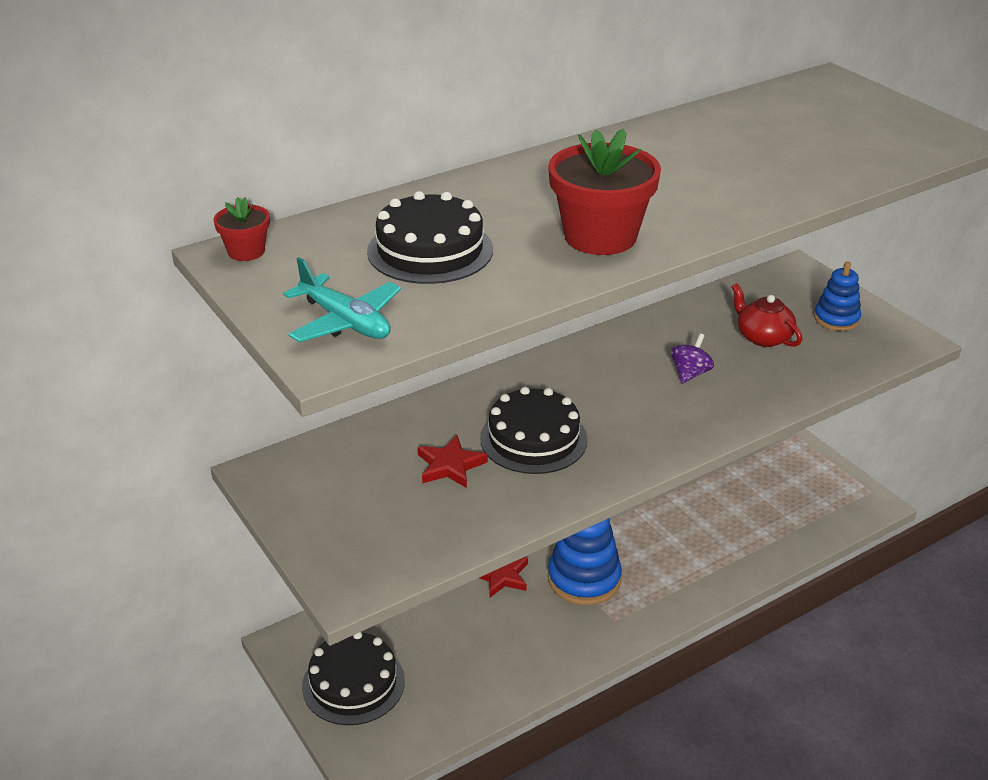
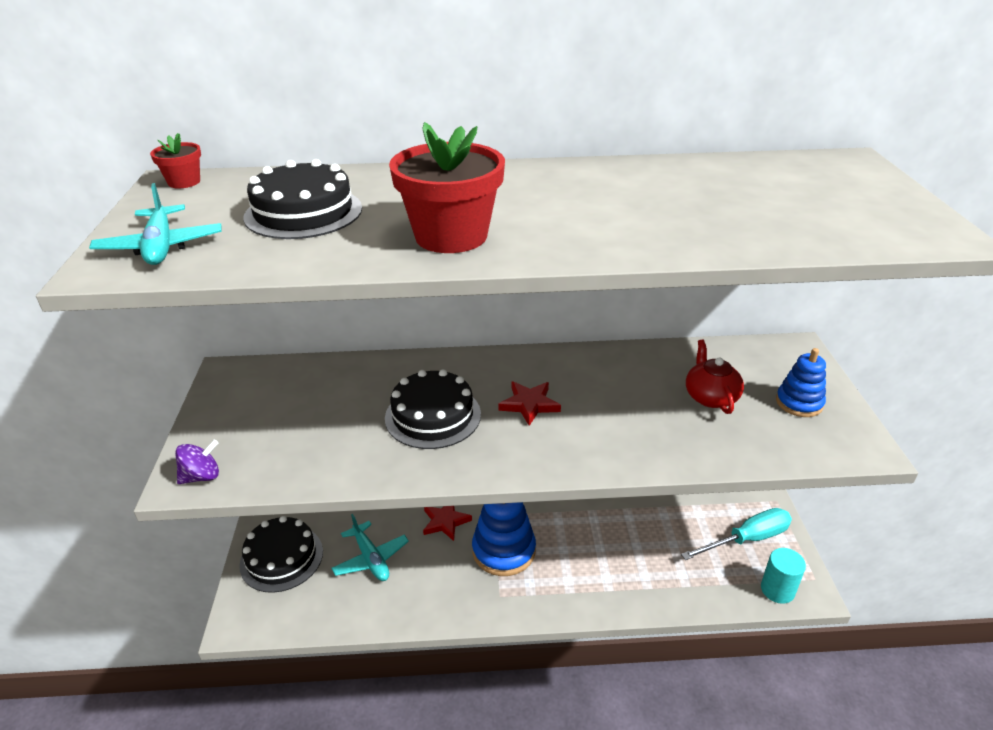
camera: 30 degrees right, 0 degrees up
red star [417,435,488,488] -> red star moved to [498,381,561,426]
purple spinning top [671,334,714,384] -> purple spinning top moved to [175,440,219,484]
none -> turquoise plane [331,514,409,581]
none -> turquoise screwdriver [681,508,792,560]
none -> turquoise cylinder [761,548,806,604]

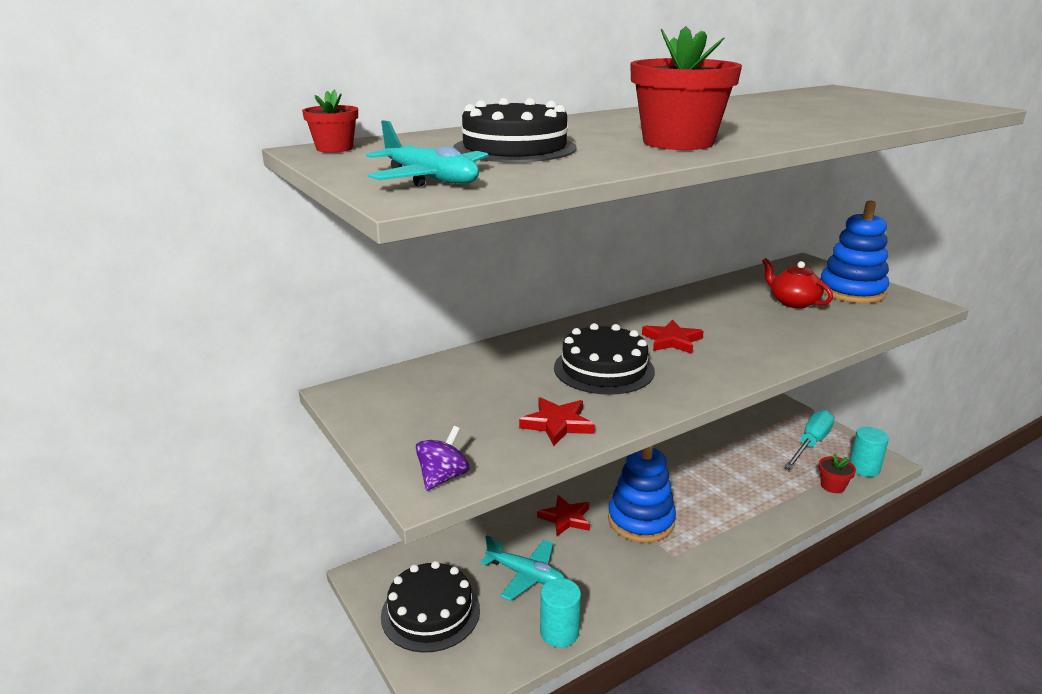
camera: 30 degrees left, 10 degrees down
blue stacking toy [776,348,826,417] -> blue stacking toy [821,201,889,303], size x1.64
none -> red star [519,397,595,446]
none -> turquoise cylinder [540,578,581,647]
none -> red flower pot [819,453,856,493]

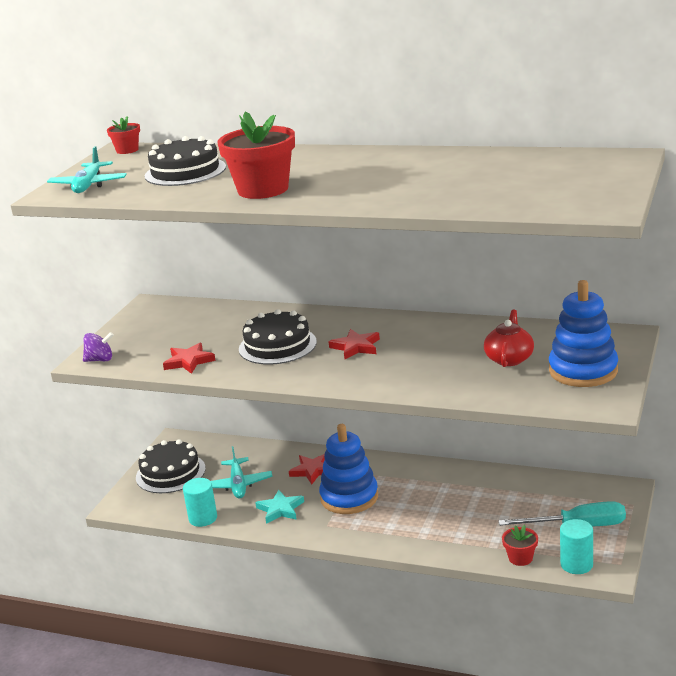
camera: 55 degrees right, 0 degrees up
none -> turquoise star [255,490,304,524]

